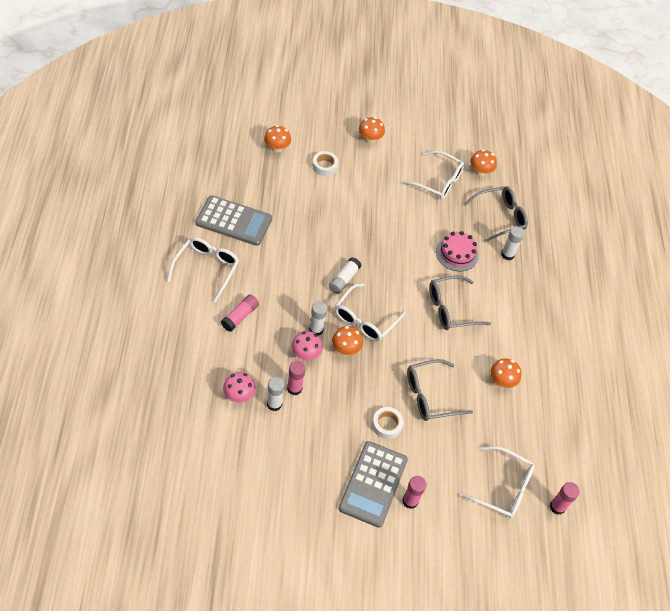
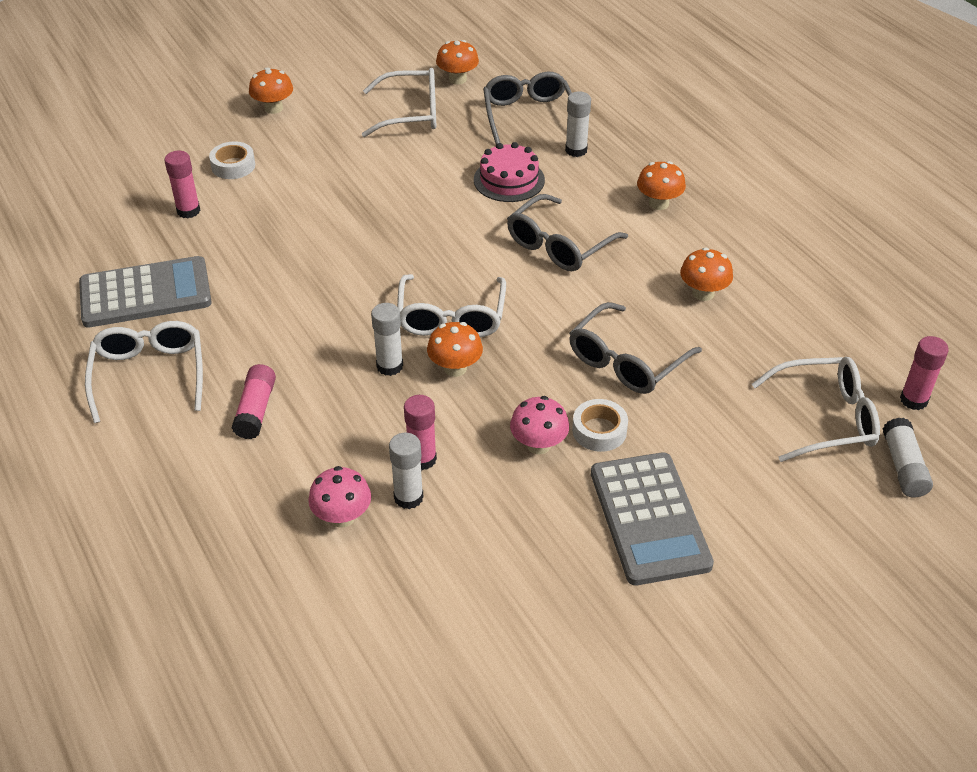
camera: 25 degrees left, 10 degrees down
orange mushroom [264,125,291,153] -> orange mushroom moved to [637,161,686,210]
pink mushroom [291,331,323,360] -> pink mushroom moved to [510,396,569,454]
white glue stick [329,257,361,294] -> white glue stick moved to [882,417,933,498]
pink glue stick [403,476,427,509] -> pink glue stick moved to [164,151,201,218]
grey glasses [464,186,528,242] -> grey glasses turned 45 degrees counterclockwise [483,72,572,145]

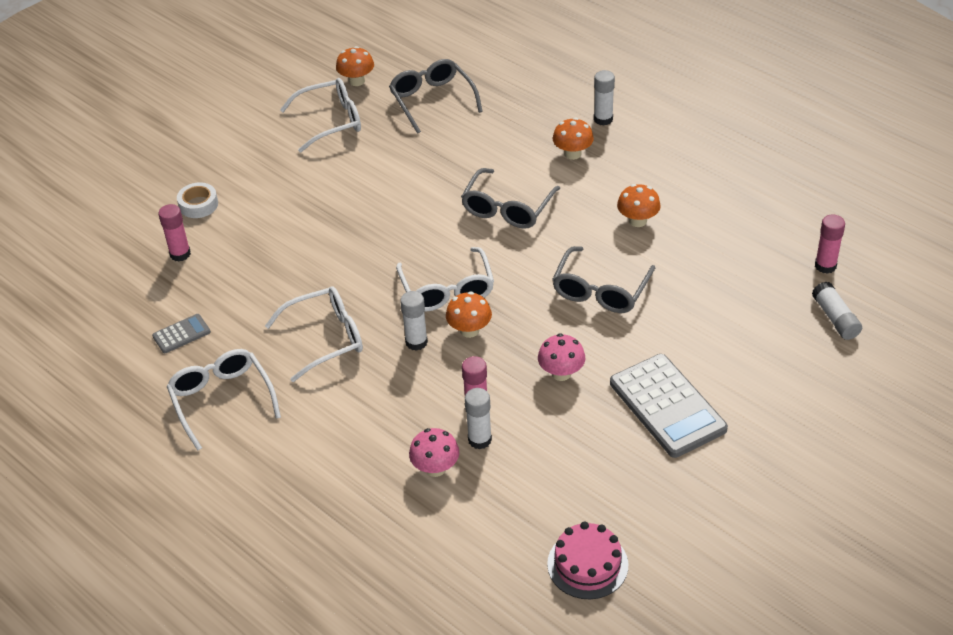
camera: 15 degrees left, 0 degrees up
grey calculator [79,256,212,328] -> grey calculator [152,314,211,353], size x0.47
pink glue stick [232,364,276,439] -> none
orange mushroom [249,67,293,114] -> none
pink cake [474,142,545,202] -> pink cake moved to [547,522,628,599]
white glue stick [565,91,591,157] -> white glue stick moved to [594,70,615,126]
white tape [572,399,628,452] -> none
white glasses [752,357,880,462] -> white glasses moved to [265,287,363,382]

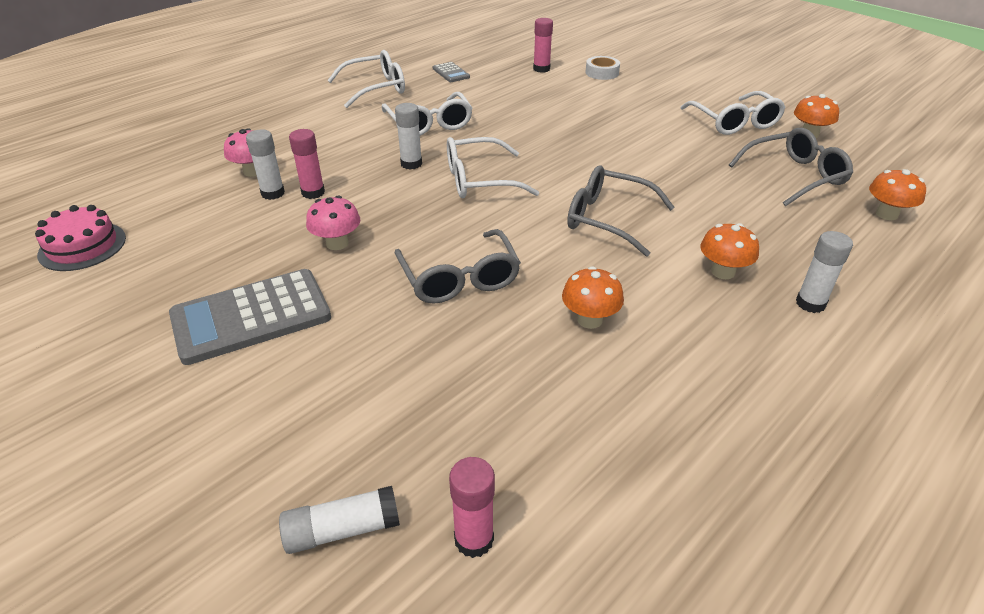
camera: 90 degrees right, 5 degrees down
orange mushroom [446,291,492,338] -> orange mushroom moved to [869,169,926,220]
grey glasses [552,246,655,313] -> grey glasses turned 135 degrees counterclockwise [394,229,521,304]

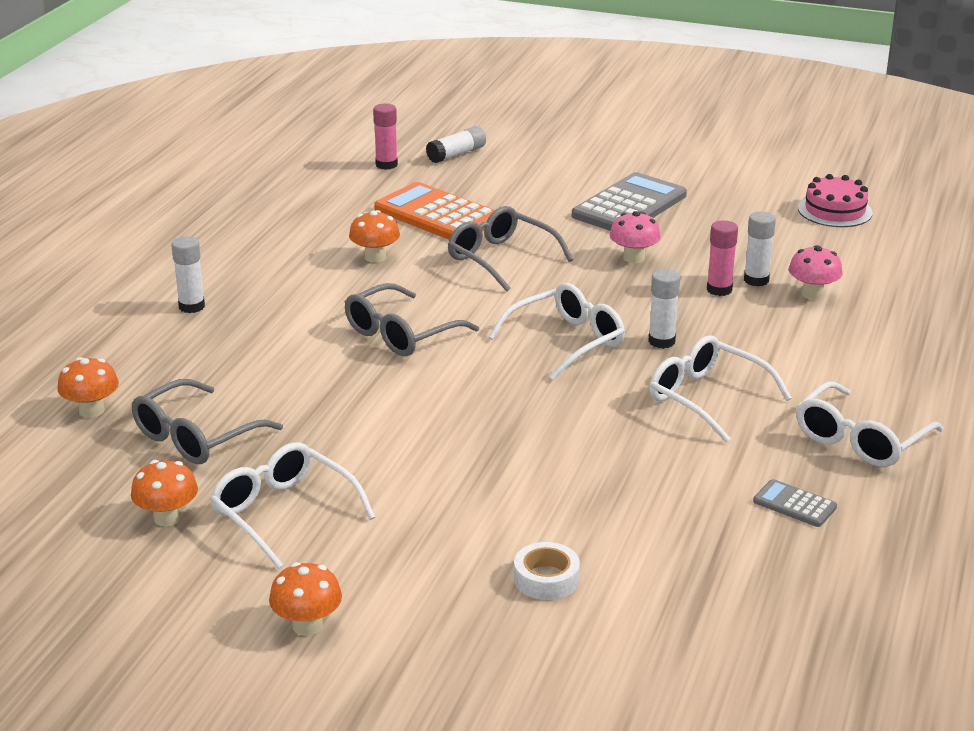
camera: 155 degrees right, 10 degrees down
pink glue stick [533,18,553,73] -> none
grey glasses [567,165,675,257] -> grey glasses turned 135 degrees clockwise [345,283,479,356]
orange mushroom [701,223,759,279] -> orange mushroom moved to [269,562,342,636]
none -> orange calculator [374,182,495,239]

